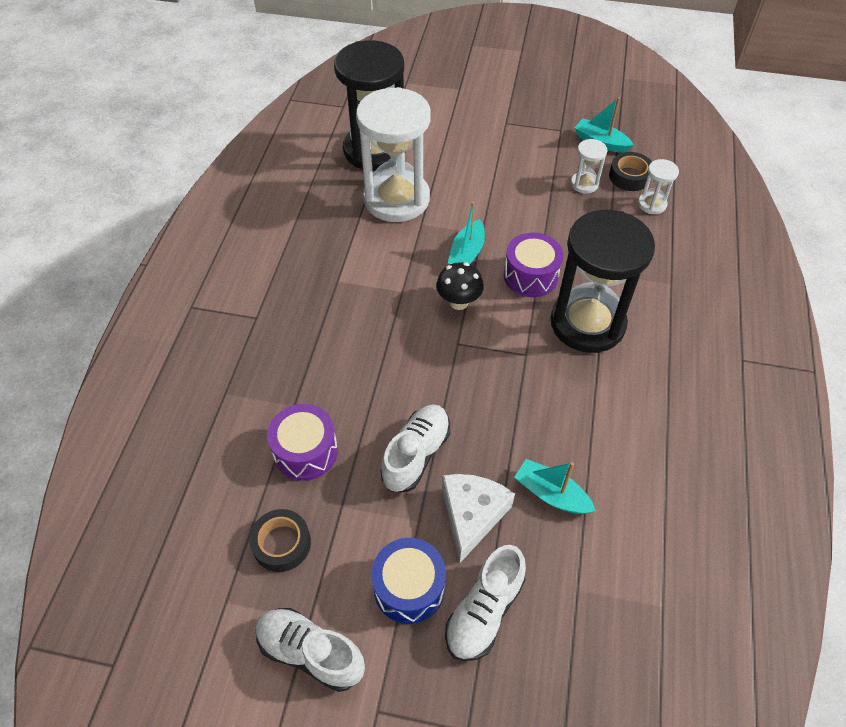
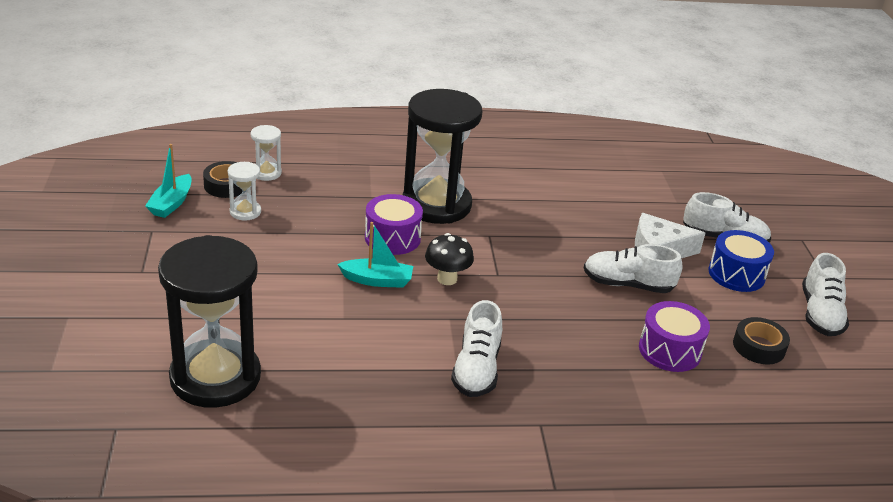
camera: 110 degrees left, 20 degrees down
white hourglass [356,87,431,222] -> none
turquoise boat [515,459,596,514] -> none
none -> white shoe [451,300,502,397]

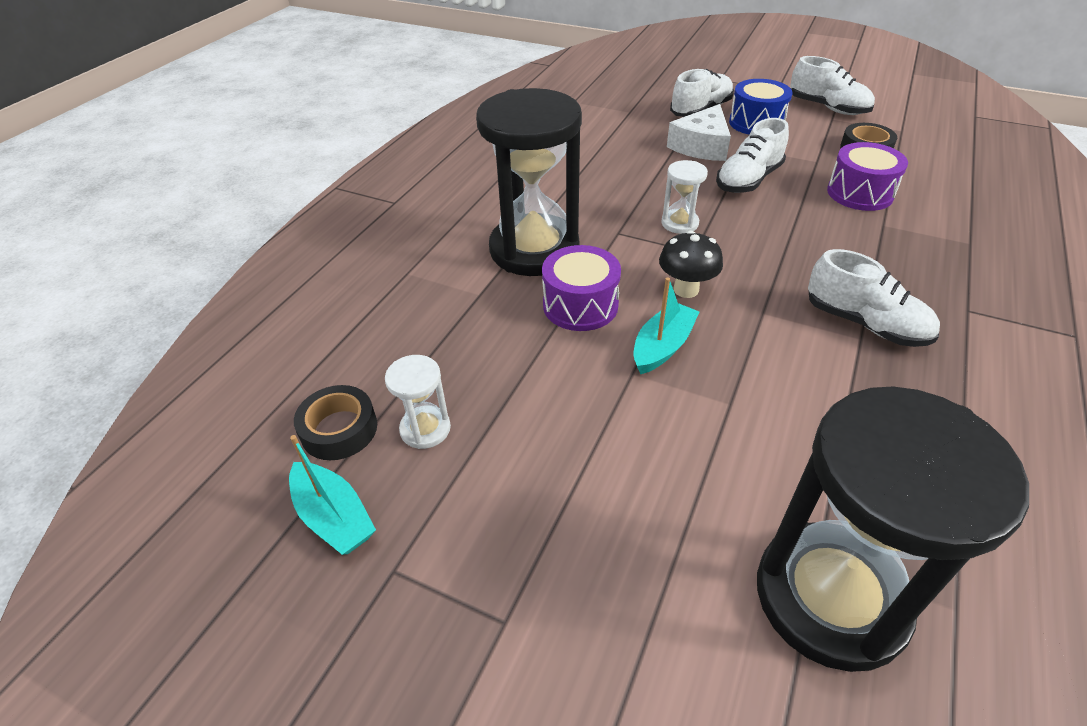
camera: 55 degrees left, 10 degrees up
white hourglass [251,125,282,181] -> white hourglass moved to [661,160,708,234]

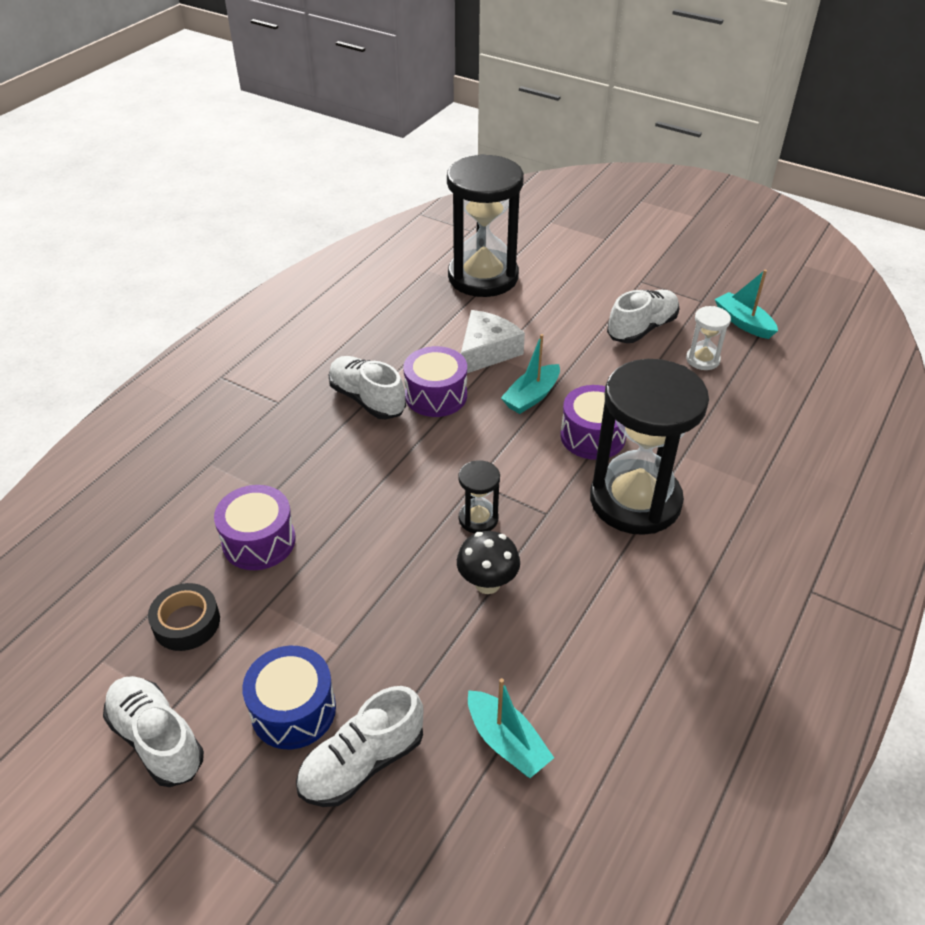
camera: 175 degrees left, 0 degrees up
black tape [294,385,377,460] -> none
black mushroom [659,230,723,298] -> black mushroom moved to [457,531,520,594]
white hourglass [661,160,708,234] -> black hourglass [458,460,500,533]
white cheese [667,104,731,161] -> white cheese moved to [461,310,525,373]
white shoe [716,118,789,193] -> white shoe moved to [607,290,680,343]
none -> purple drum [403,346,467,417]
none -> turquoise boat [468,678,554,778]

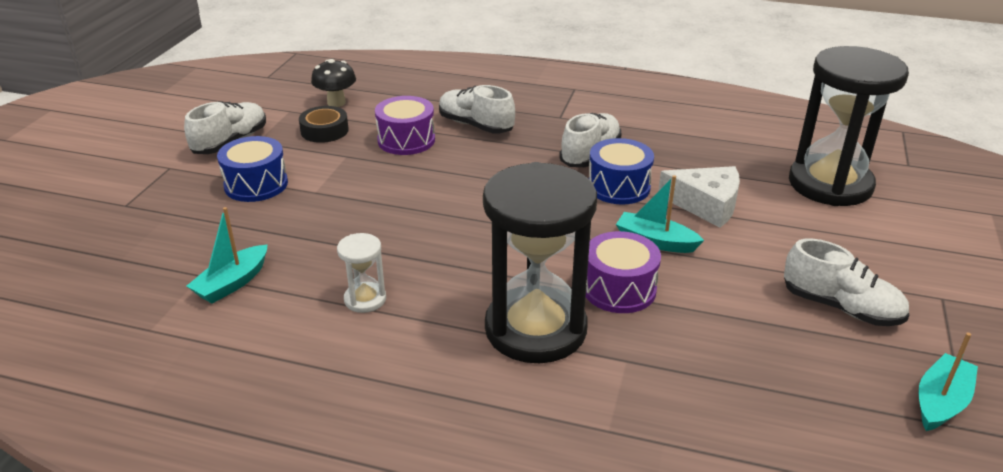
camera: 75 degrees right, 10 degrees down
white shoe [296,686,423,807] -> white shoe moved to [439,85,515,133]
purple drum [403,346,467,417] -> blue drum [588,138,654,205]
black mushroom [457,531,520,594] -> black mushroom moved to [311,59,356,107]
black hourglass [458,460,500,533] -> none
white hourglass [686,306,731,370] -> white hourglass moved to [337,233,386,313]

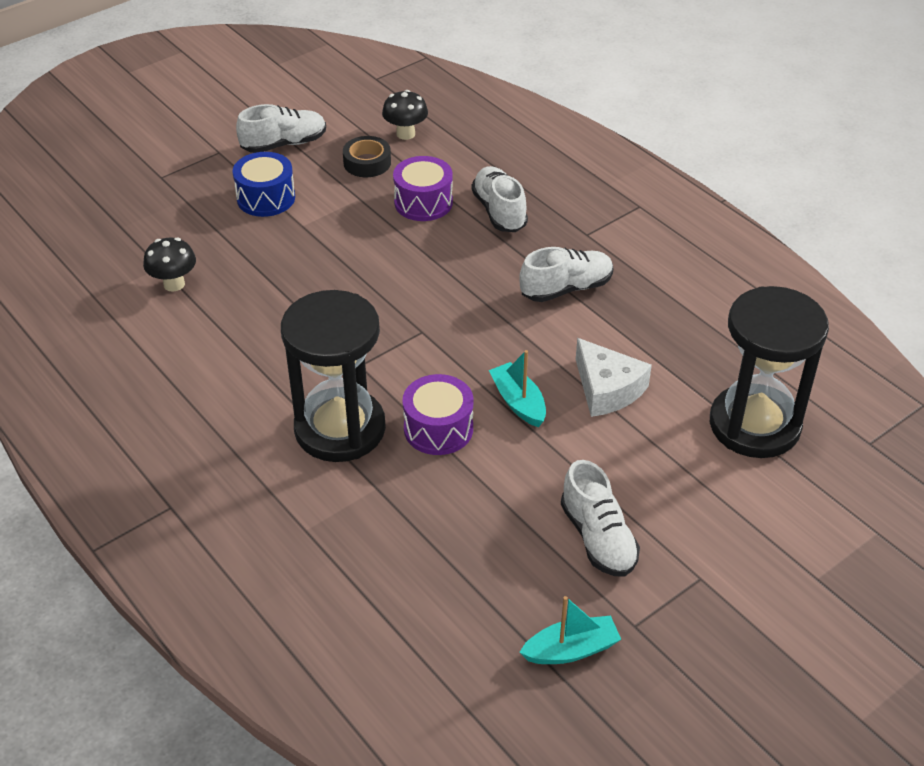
camera: 35 degrees right, 10 degrees up
turquoise boat [187,207,268,304] -> black mushroom [143,237,196,292]
white hourglass [337,233,386,313] -> none
blue drum [588,138,654,205] -> none

